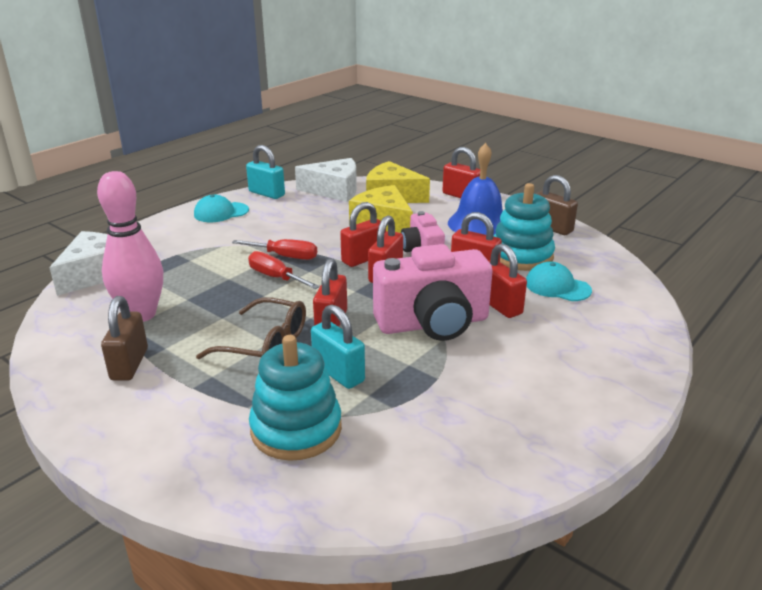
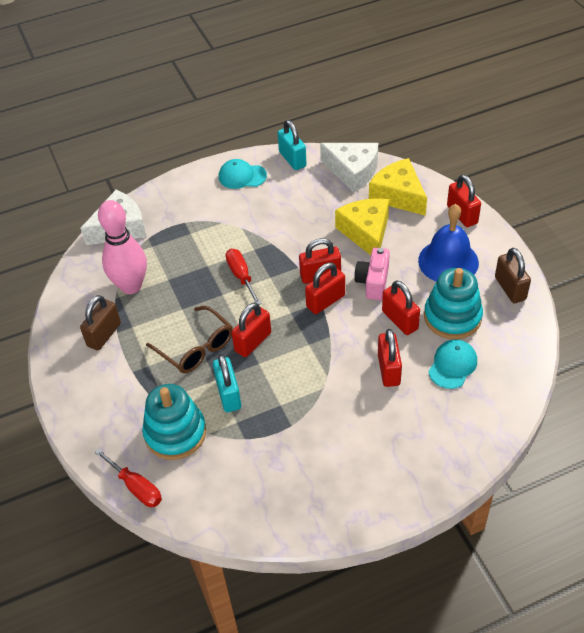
camera: 30 degrees right, 20 degrees up
red screwdriver [232,239,317,260] -> red screwdriver moved to [95,448,162,507]
pink camera [373,244,493,341] -> none
turquoise cap [526,261,592,301] -> turquoise cap turned 60 degrees clockwise [428,339,477,389]

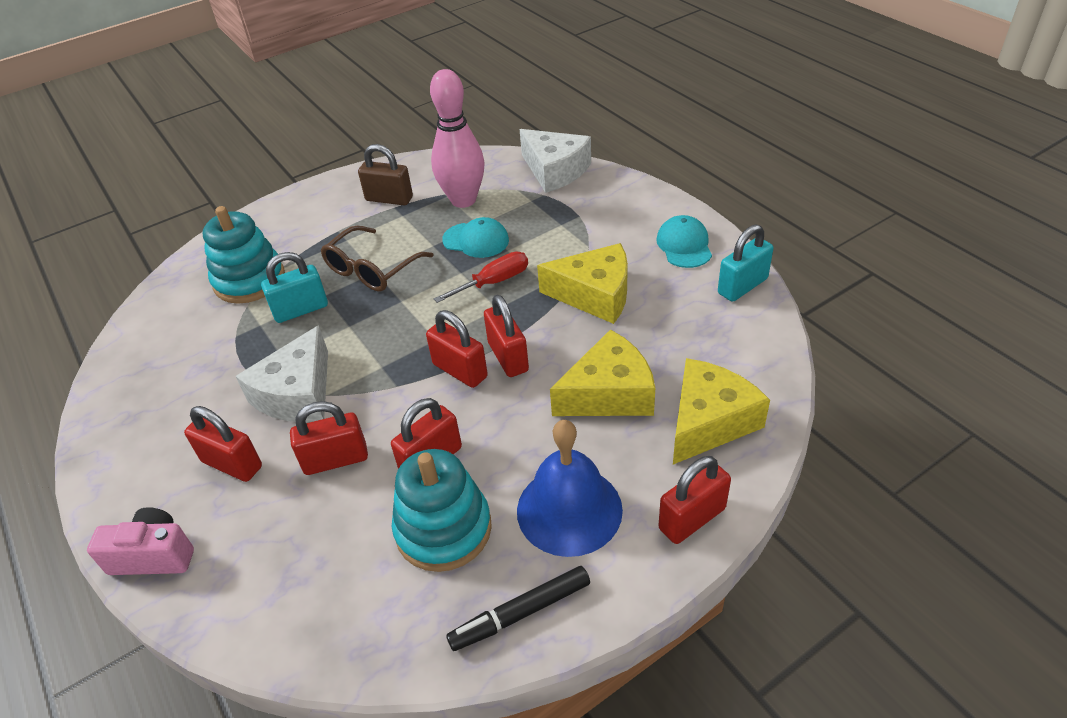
camera: 80 degrees right, 5 degrees down
red screwdriver [95,448,162,507] -> none
red padlock [232,303,271,357] -> red padlock moved to [184,406,262,482]
white cheese [320,143,378,192] -> white cheese moved to [236,325,328,422]
pink camera [354,247,390,300] -> pink camera moved to [87,507,194,575]
turquoise cap [428,339,477,389] -> turquoise cap moved to [442,217,509,258]
brown padlock [495,248,531,303] -> black marker [446,566,590,651]
none -> yellow cheese [537,243,628,324]

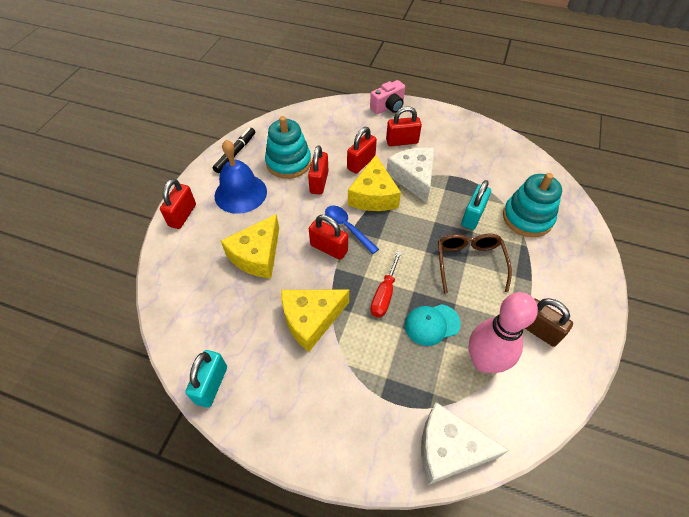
camera: 140 degrees right, 10 degrees up
brown padlock [358,144,413,205] -> brown padlock turned 60 degrees clockwise [525,298,573,347]
red padlock [426,310,488,388] -> blue spoon [325,206,379,254]
turquoise cap [656,215,712,268] -> none
yellow cheese [673,358,770,464] -> yellow cheese moved to [348,155,401,211]

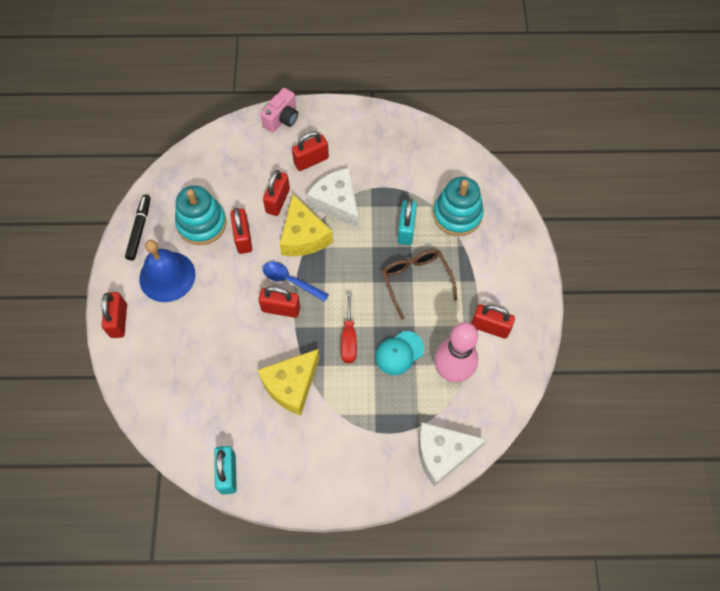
camera: 20 degrees left, 10 degrees up
yellow cheese [221,214,279,278] -> none
brown padlock [525,298,573,347] -> red padlock [471,304,515,339]

